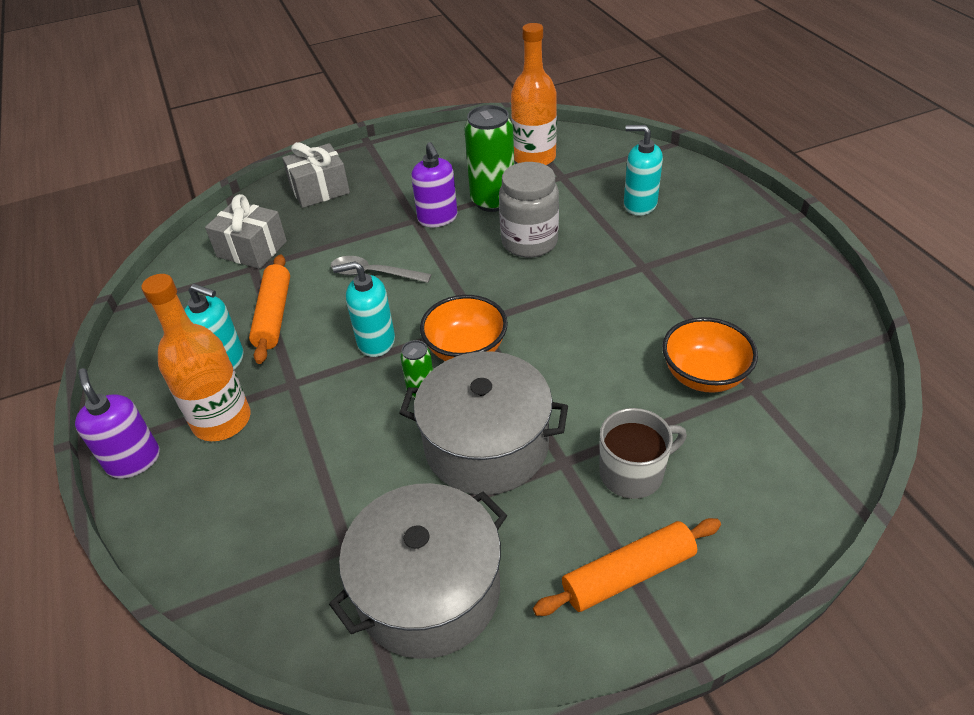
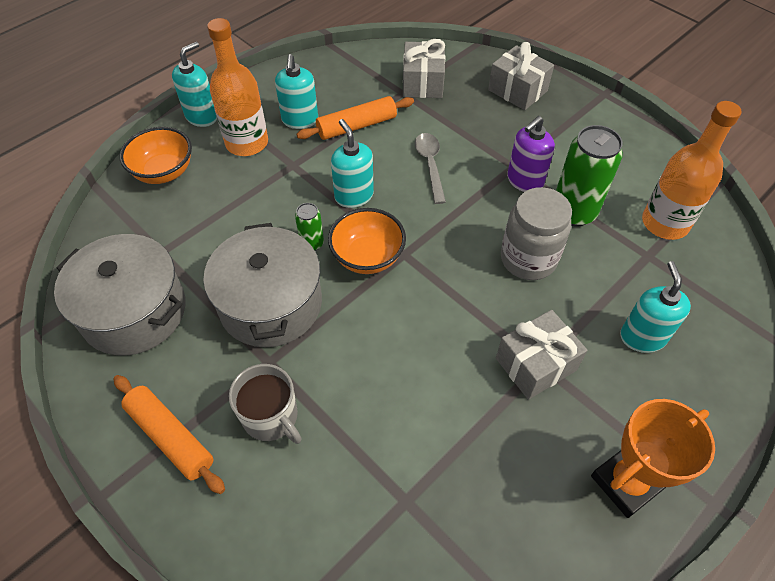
camera: 65 degrees right, 10 degrees up
purple soap dispenser [75,368,160,479] -> turquoise soap dispenser [172,42,217,127]
orange bowl [662,317,758,393] -> orange bowl moved to [120,127,192,184]
none -> grey gift [496,310,588,400]
none -> orange trophy [591,399,715,518]

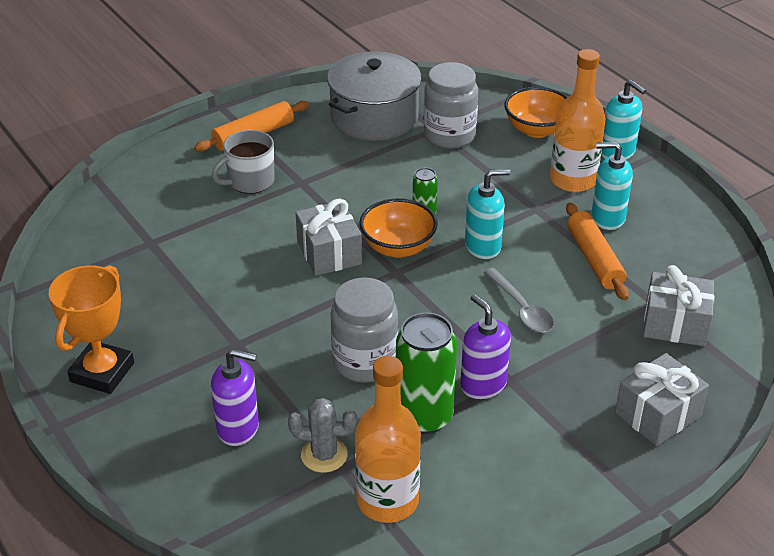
camera: 100 degrees right, 15 degrees down
grey pot [203,223,322,347] -> none
grey spoon [415,133,446,204] -> grey spoon turned 60 degrees clockwise [484,268,554,333]
grey gift [496,310,588,400] -> grey gift moved to [295,199,362,276]
orange trophy [591,399,715,518] -> orange trophy turned 45 degrees clockwise [49,265,134,394]
turquoise soap dispenser [620,261,691,353] -> purple soap dispenser [211,349,259,446]
none -> grey cactus [288,398,357,473]
none -> grey jar [423,62,478,149]

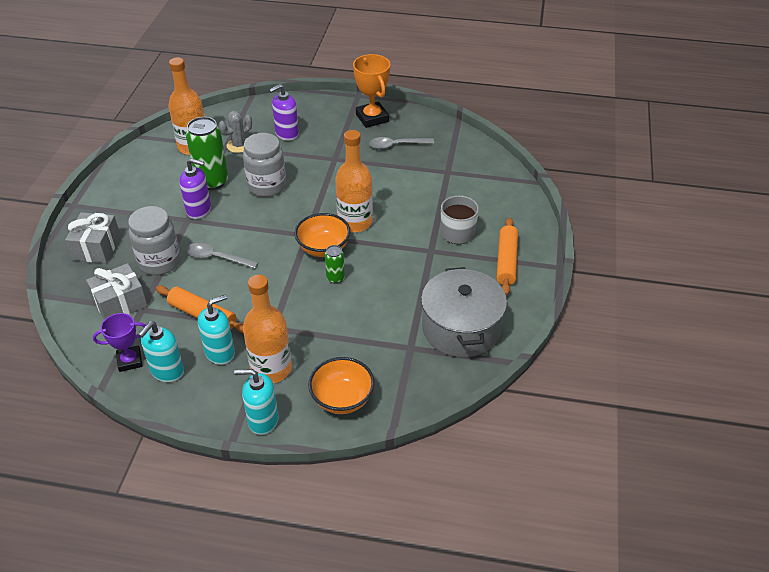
camera: 135 degrees right, 5 degrees up
grey gift [295,199,362,276] -> orange bottle [335,130,373,232]
grey jar [423,62,478,149] -> grey jar moved to [128,206,181,275]
turquoise soap dispenser [465,169,510,259] -> turquoise soap dispenser moved to [139,321,184,382]
none -> purple trophy [93,313,146,372]
none -> grey spoon [369,137,434,149]

